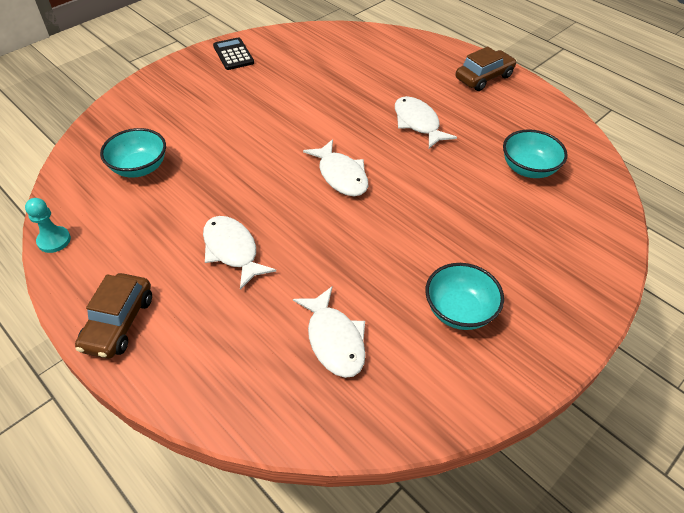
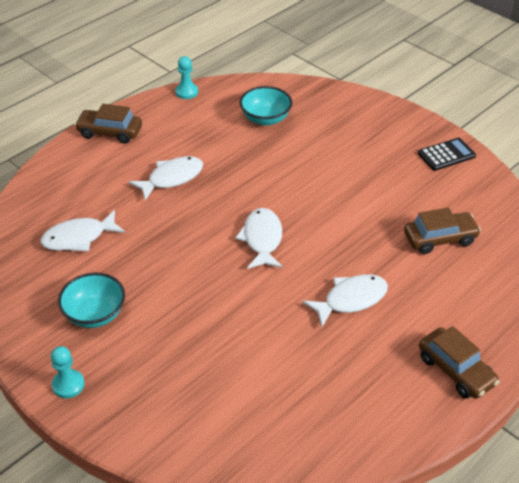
camera: 90 degrees right, 5 degrees down
white fish [303,139,368,196] -> white fish turned 120 degrees clockwise [235,208,283,269]
turquoise bowl [503,129,568,178] -> none
none -> turquoise pawn [51,346,85,398]
none -> brown car [404,207,481,254]

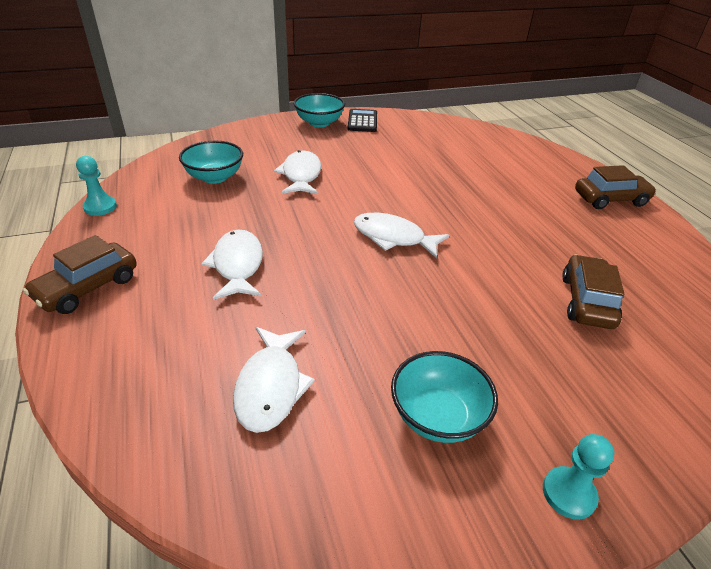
camera: 65 degrees left, 5 degrees down
white fish [302,274,388,327] -> white fish moved to [274,150,321,194]
brown car [404,207,481,254] -> brown car moved to [562,255,624,329]
none -> turquoise bowl [294,93,345,128]

